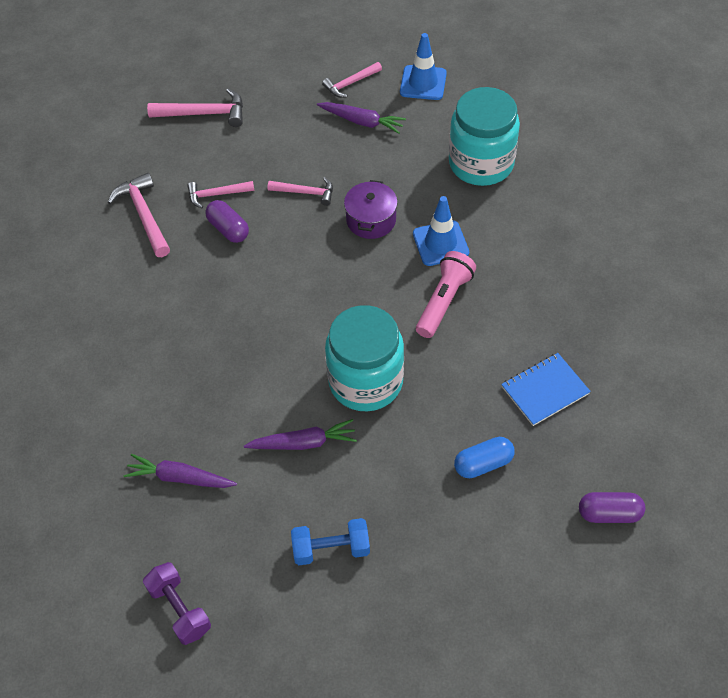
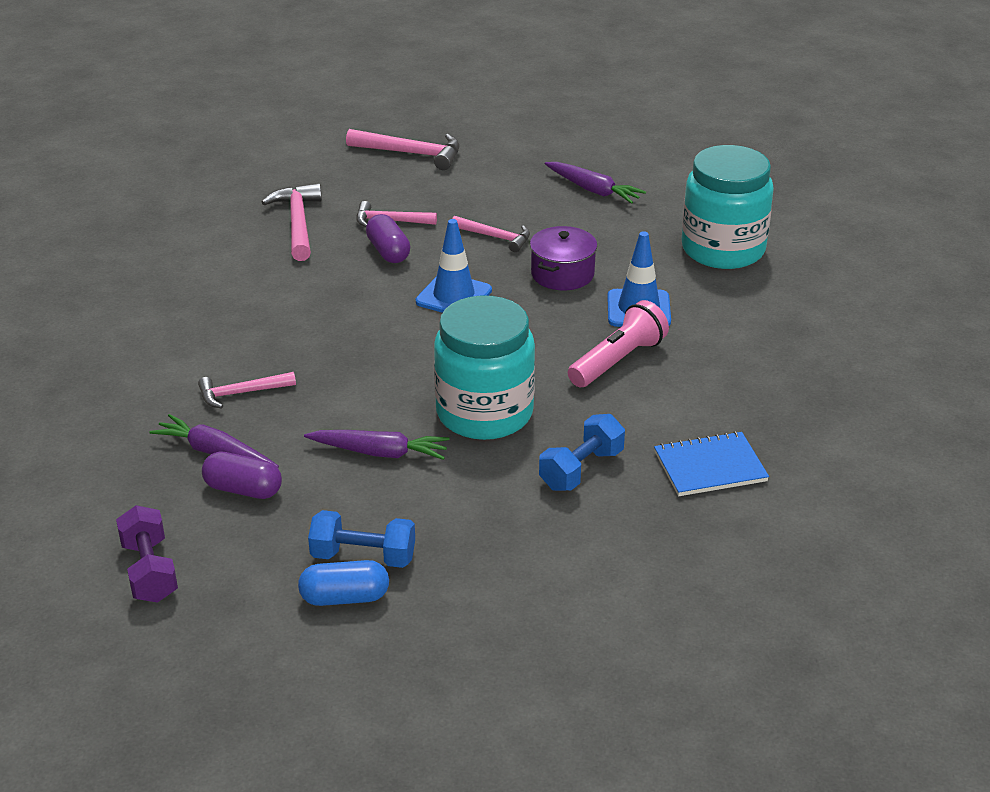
camera: 15 degrees right, 20 degrees down
pink hammer [322,62,382,98] -> pink hammer moved to [198,372,296,409]
blue traffic cone [400,33,447,100] -> blue traffic cone moved to [416,219,492,313]
blue capsule [454,437,515,478] -> blue capsule moved to [298,560,389,606]
purple capsule [579,492,645,523] -> purple capsule moved to [202,452,282,499]
none -> blue dumbbell [539,414,625,491]

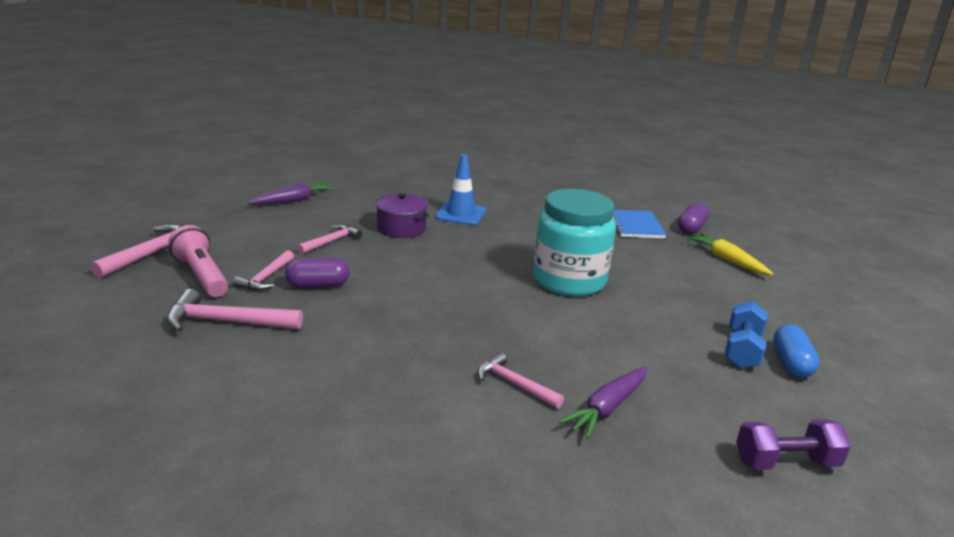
camera: 80 degrees left, 10 degrees down
pink hammer [198,372,296,409] -> pink hammer turned 135 degrees clockwise [478,352,564,409]
purple capsule [202,452,282,499] -> purple capsule moved to [678,203,709,234]
purple carrot [304,430,449,460] -> none
blue traffic cone [416,219,492,313] -> none
blue dumbbell [539,414,625,491] -> none
pink flashlight [568,300,669,387] -> pink flashlight moved to [168,225,228,297]
turquoise jar [682,145,774,269] -> none
none -> yellow carrot [686,233,774,275]

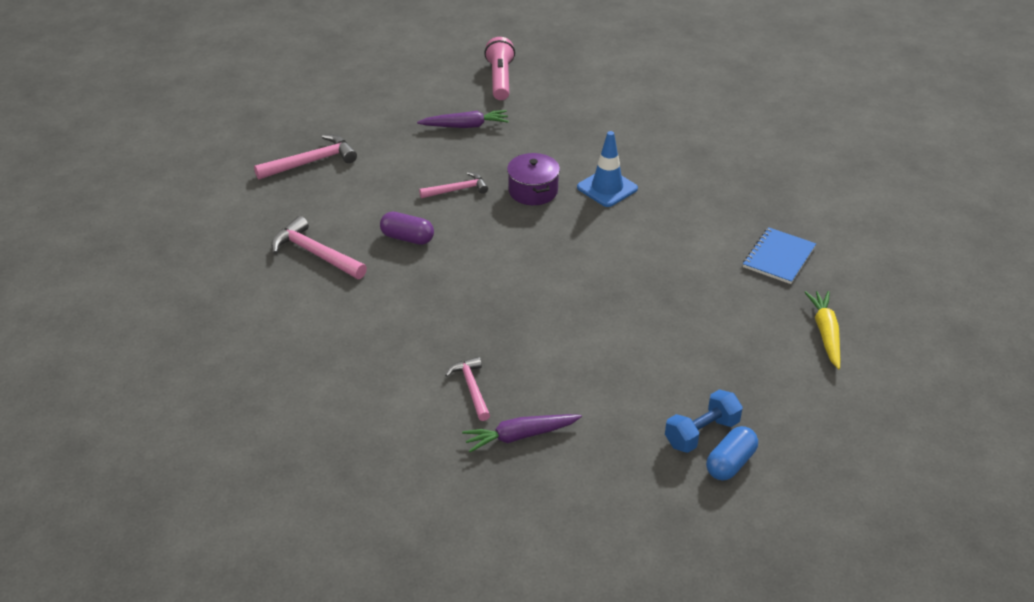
camera: 35 degrees right, 15 degrees up
pink flashlight [168,225,228,297] -> pink flashlight moved to [484,37,515,100]
pink hammer [233,250,294,291] -> none
turquoise jar [533,189,616,296] -> none
purple capsule [678,203,709,234] -> none
purple dumbbell [736,419,851,470] -> none

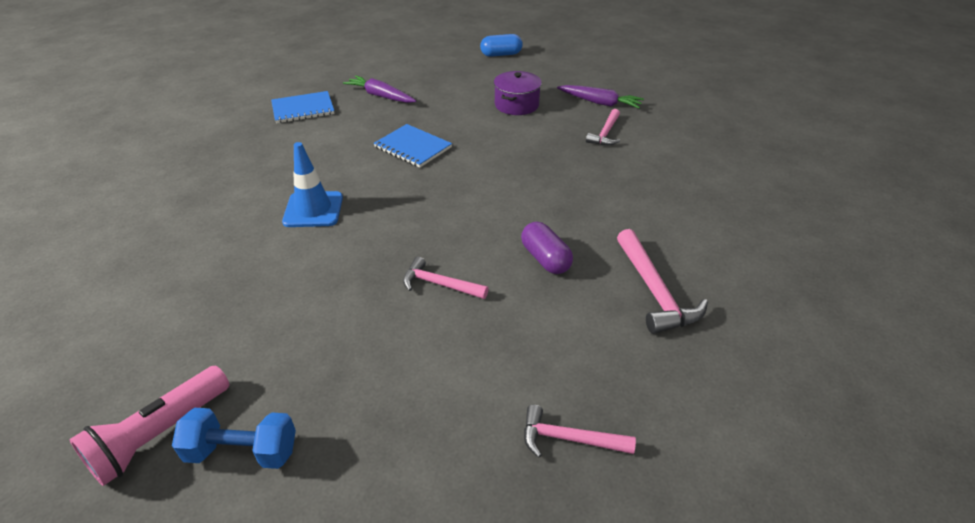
camera: 140 degrees left, 0 degrees up
pink hammer [254,134,357,180] -> pink hammer [524,405,636,458], size x0.65
purple carrot [417,110,509,128] -> purple carrot moved to [343,76,416,103]
purple pot [507,153,560,205] -> purple pot moved to [494,71,542,115]
blue dumbbell [665,389,743,453] -> blue dumbbell moved to [172,408,296,469]
yellow carrot [804,291,840,369] -> none
none -> blue notebook [374,124,452,168]

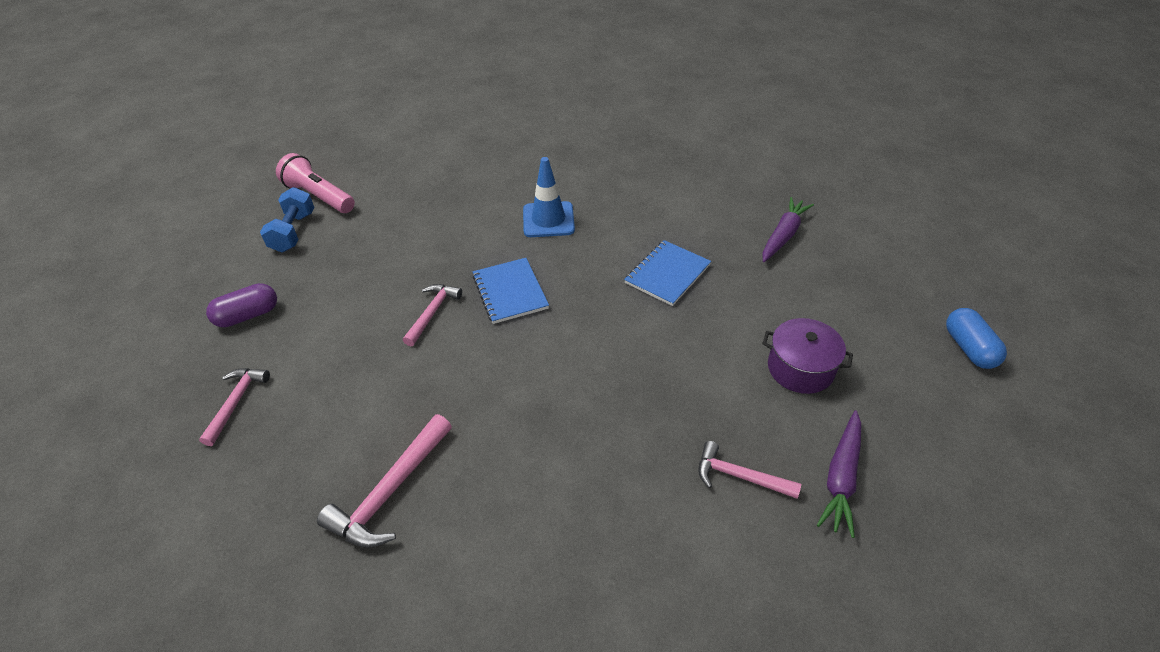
camera: 90 degrees right, 5 degrees up
blue notebook [271,91,335,123] -> blue notebook moved to [472,258,549,324]
purple capsule [521,222,573,274] -> purple capsule moved to [206,283,277,327]
pink hammer [617,229,708,334] -> pink hammer turned 45 degrees counterclockwise [317,414,452,548]

